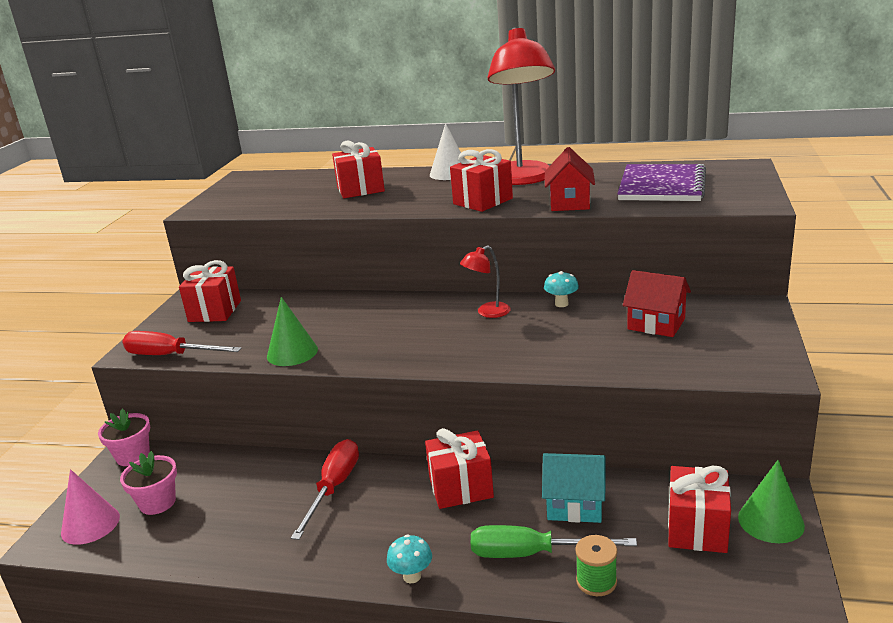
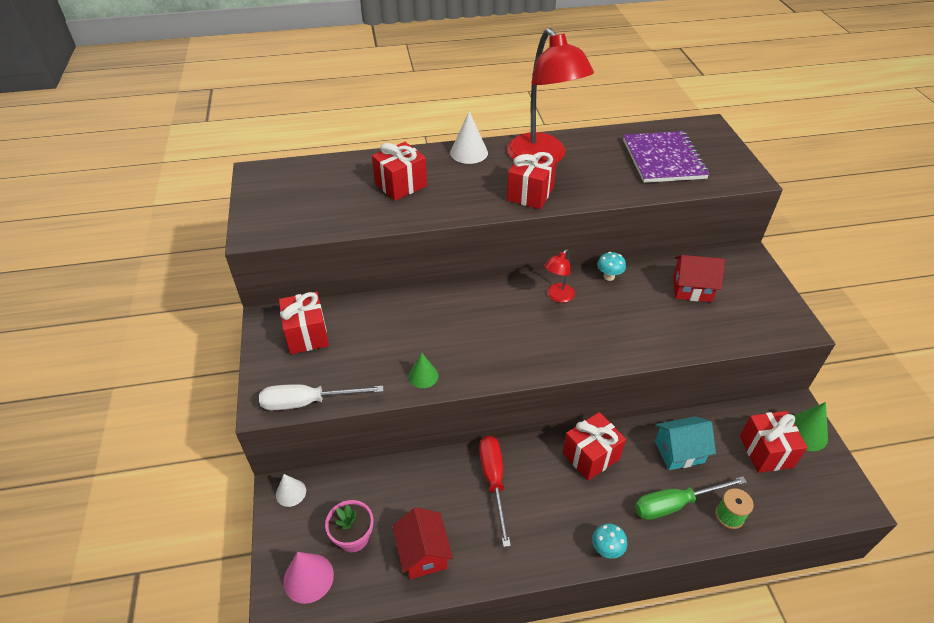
camera: 25 degrees left, 20 degrees up
pink flower pot [98,409,150,466] -> white cone [276,474,306,507]
red screwdriver [122,331,241,355] -> white screwdriver [259,384,384,410]
green cone [267,297,318,366] -> green cone [409,353,438,388], size x0.66
red house [545,147,595,211] -> red house moved to [393,507,453,579]

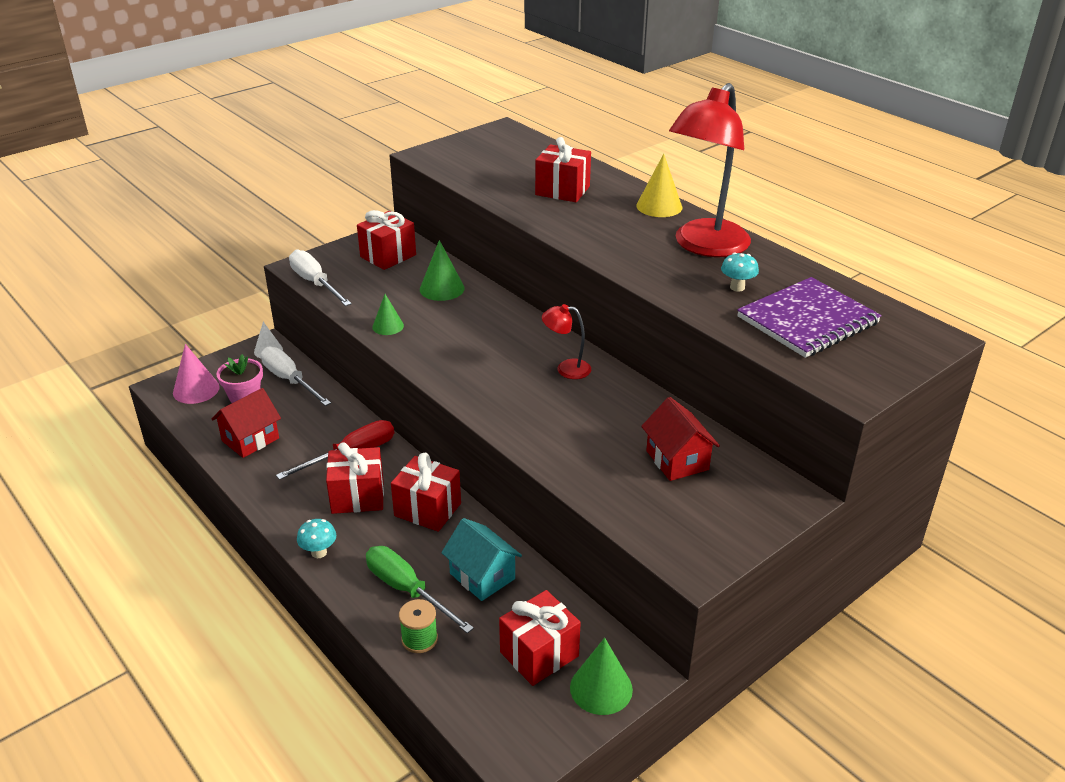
camera: 60 degrees right, 10 degrees down
white cone [450,111,488,164] -> yellow cone [636,154,682,217]
red gift [507,150,557,209] -> red gift moved to [326,442,384,514]
turquoise mushroom [597,252,626,281] -> turquoise mushroom moved to [721,253,759,292]
none -> white screwdriver [261,347,331,406]
none -> green cone [420,240,465,301]

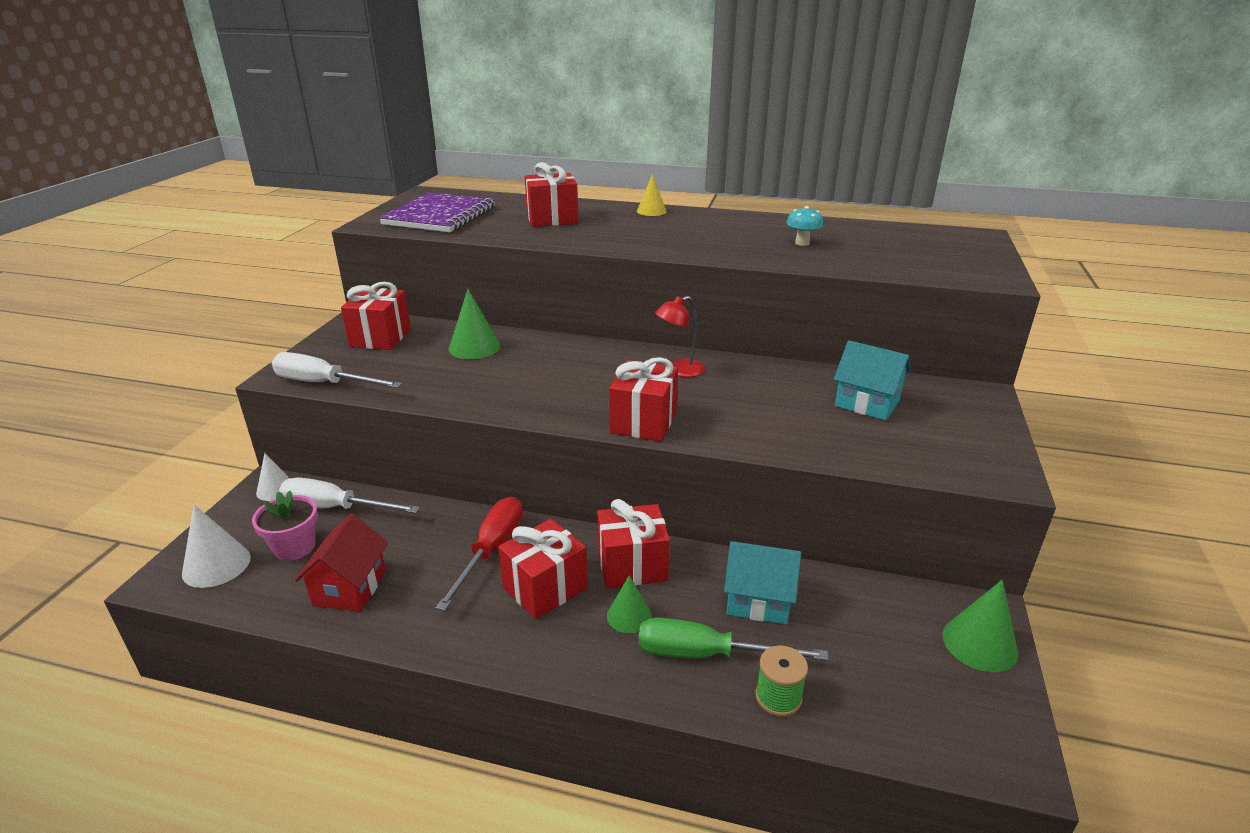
camera: 35 degrees left, 5 degrees down
pink cone [173,344,220,404] -> white cone [182,505,251,588]
turquoise mushroom [297,519,336,558] -> none
green cone [372,294,404,335] -> green cone moved to [607,575,651,633]
red gift [499,590,581,686] -> red gift moved to [609,357,678,442]
yellow cone [636,154,682,217] -> yellow cone [637,174,667,216], size x0.66
red house [641,397,720,481] -> turquoise house [834,340,911,421]
red lamp [669,83,751,257] -> none
purple notebook [737,277,882,358] -> purple notebook moved to [379,192,495,232]

